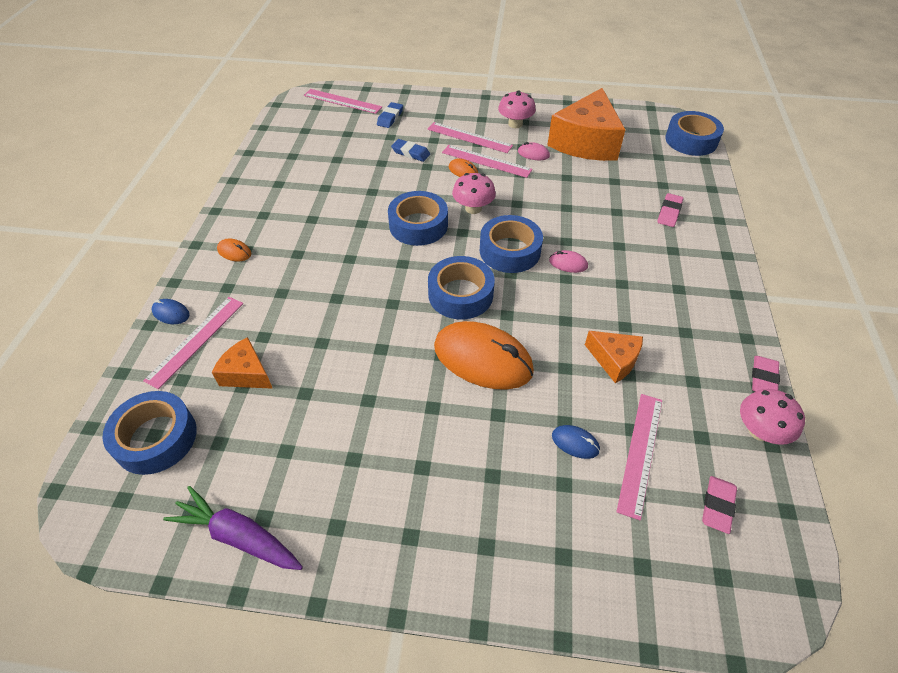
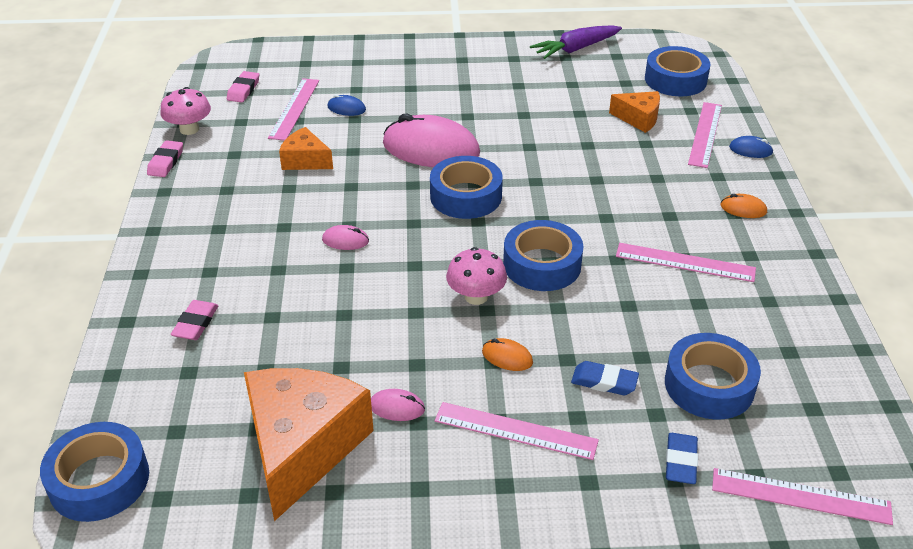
camera: 170 degrees right, 10 degrees down
purple carrot [163,486,303,570] -> purple carrot turned 135 degrees clockwise [530,25,622,59]
orange mouse [434,321,534,390] -> pink mouse [383,114,480,167]
pink ruler [442,145,533,178] -> pink ruler moved to [616,243,756,282]
blue tape [480,215,543,273] -> blue tape moved to [665,333,761,420]
pink mushroom [498,90,536,128] -> none

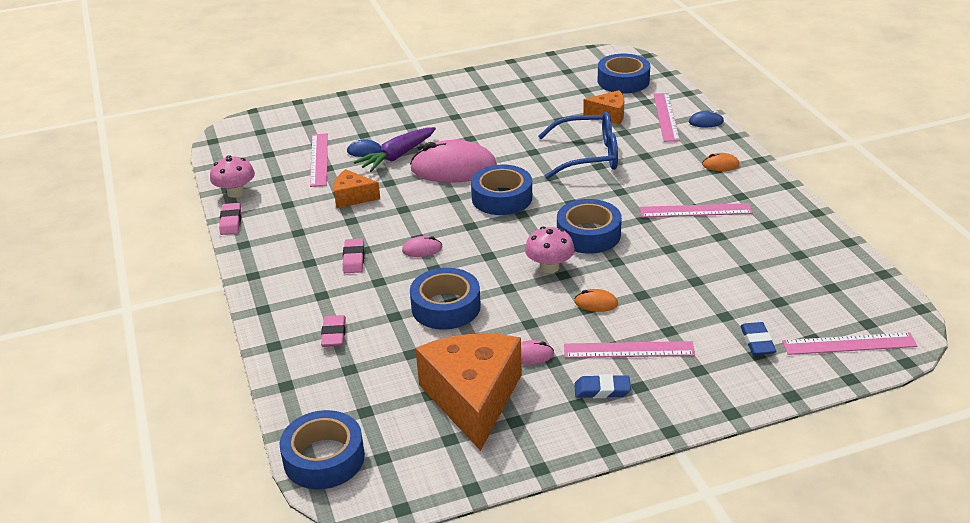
camera: 15 degrees left, 5 degrees down
pink eraser [227,71,259,103] -> pink eraser moved to [343,238,364,273]
purple carrot [530,25,622,59] -> purple carrot moved to [354,127,436,172]
blue eraser [571,361,639,395] -> blue eraser moved to [574,374,631,398]
blue tape [665,333,761,420] -> blue tape moved to [410,268,481,330]
none -> blue glasses [538,111,618,179]

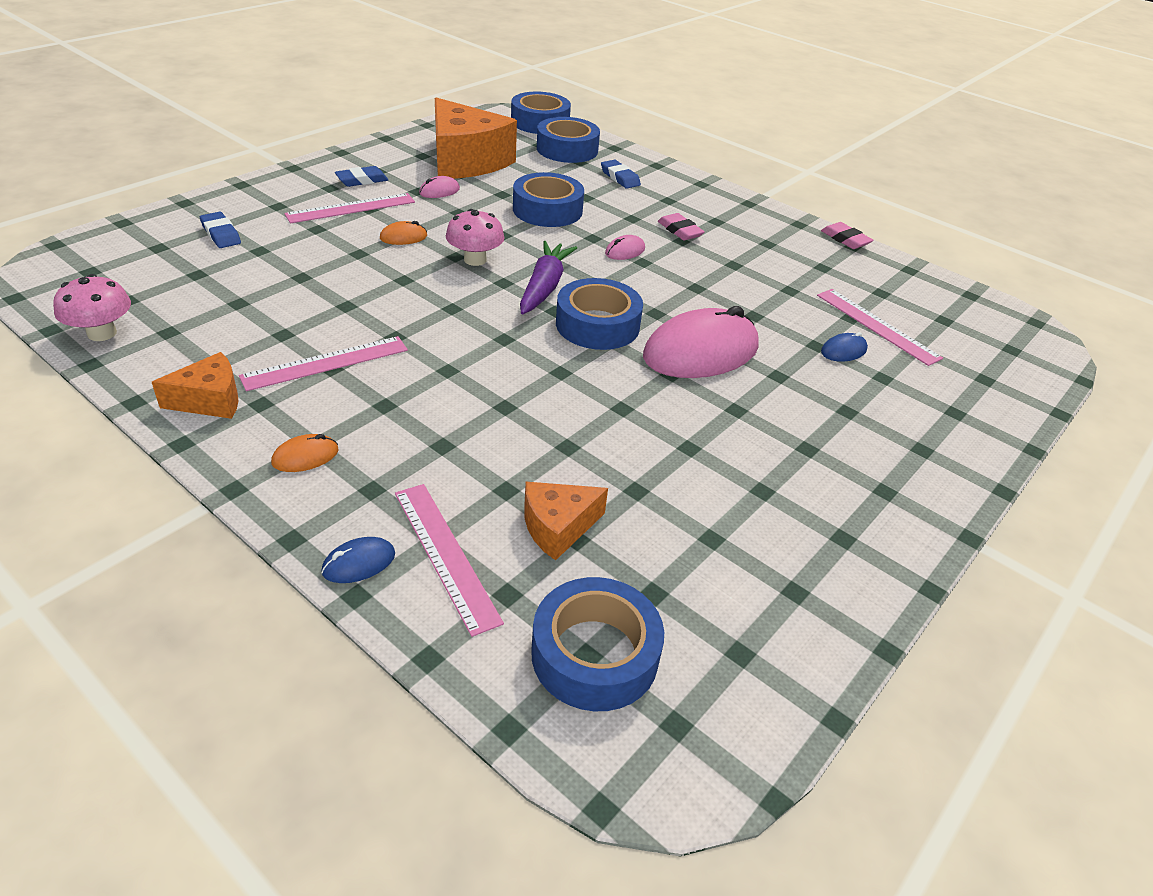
camera: 145 degrees right, 5 degrees up
pink mushroom [210,155,255,198] -> pink mushroom moved to [53,274,131,341]
pink eraser [321,315,346,347] -> blue eraser [601,160,641,189]
orange cheese [333,169,380,208] -> orange cheese moved to [152,352,239,419]
purple carrot [354,127,436,172] -> purple carrot moved to [520,241,577,315]
blue glasses [538,111,618,179] -> none
blue tape [557,199,622,254] -> blue tape moved to [537,117,600,163]
pink ruler [782,332,917,355] -> none

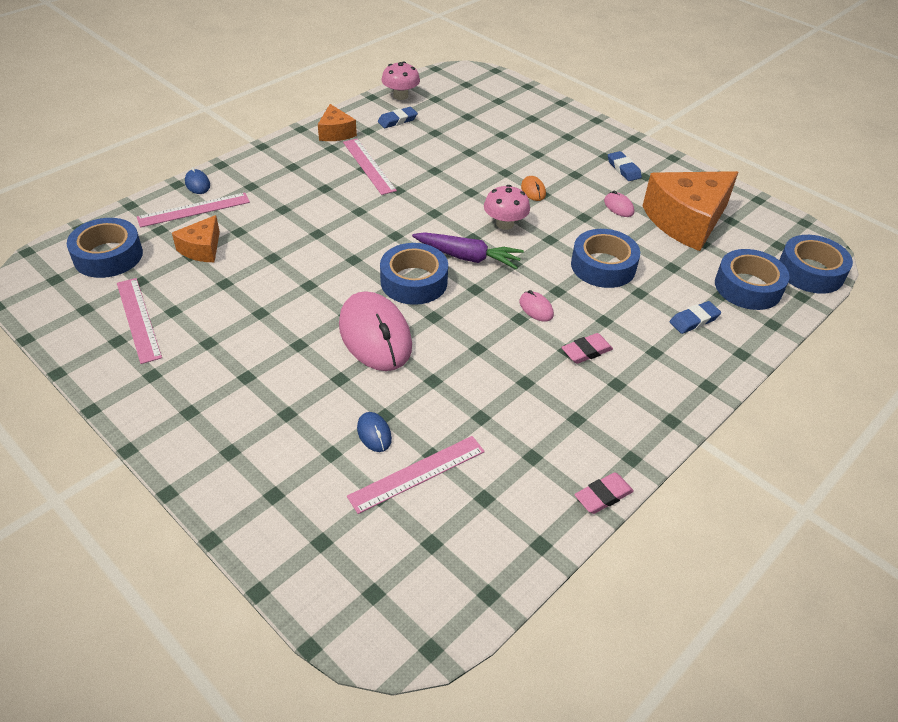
camera: 95 degrees right, 5 degrees up
blue eraser [200,212,241,248] -> blue eraser moved to [378,107,418,128]
orange mouse [271,434,338,472] -> none
pink ruler [284,193,415,223] -> pink ruler moved to [117,278,162,364]
orange cheese [524,482,608,560] -> orange cheese turned 135 degrees counterclockwise [172,215,220,262]

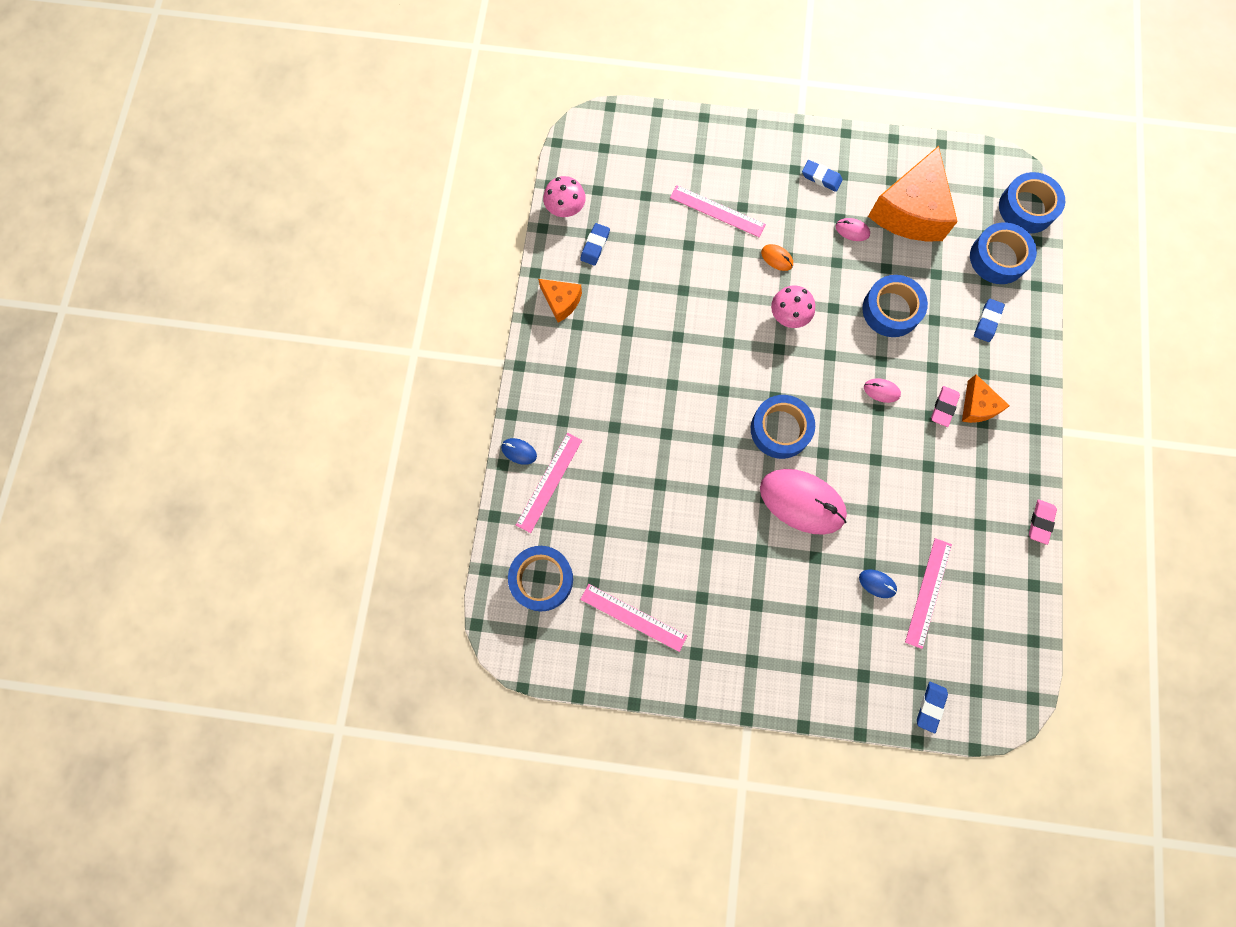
camera: 35 degrees left, 30 degrees up
orange cheese [172,215,220,262] -> orange cheese moved to [962,374,1010,423]
pink ruler [343,139,397,195] -> pink ruler moved to [670,185,766,237]
purple carrot [412,232,524,269] -> none
none -> blue eraser [917,682,948,733]

